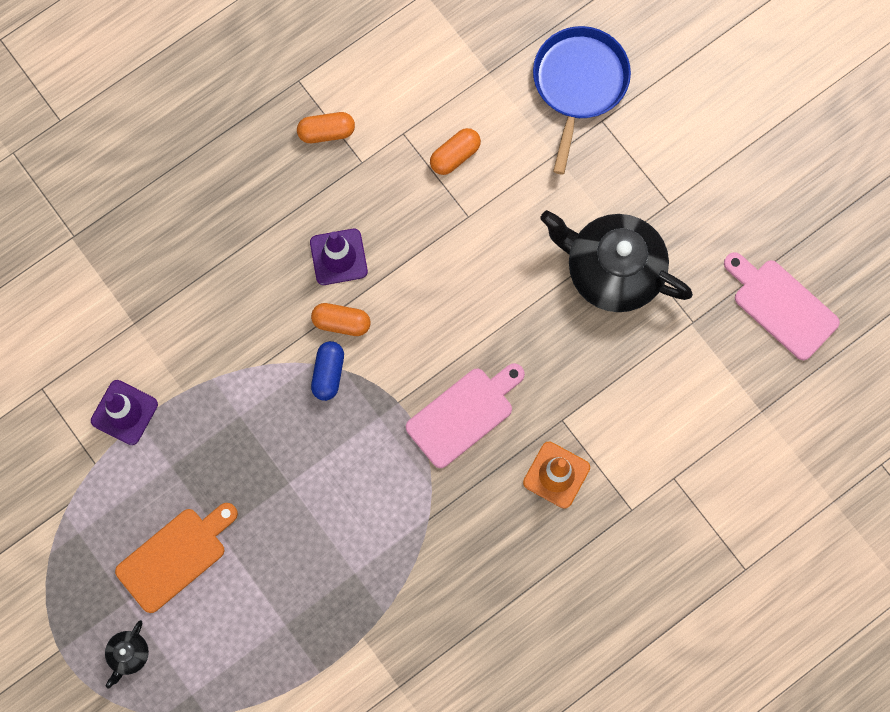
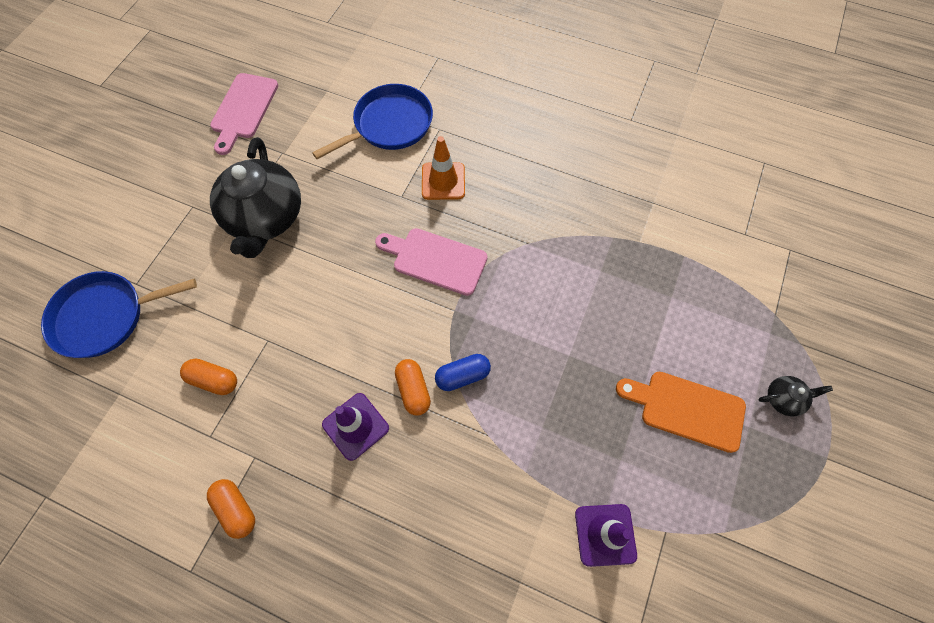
camera: 120 degrees left, 10 degrees down
none -> blue pan [312,84,433,159]

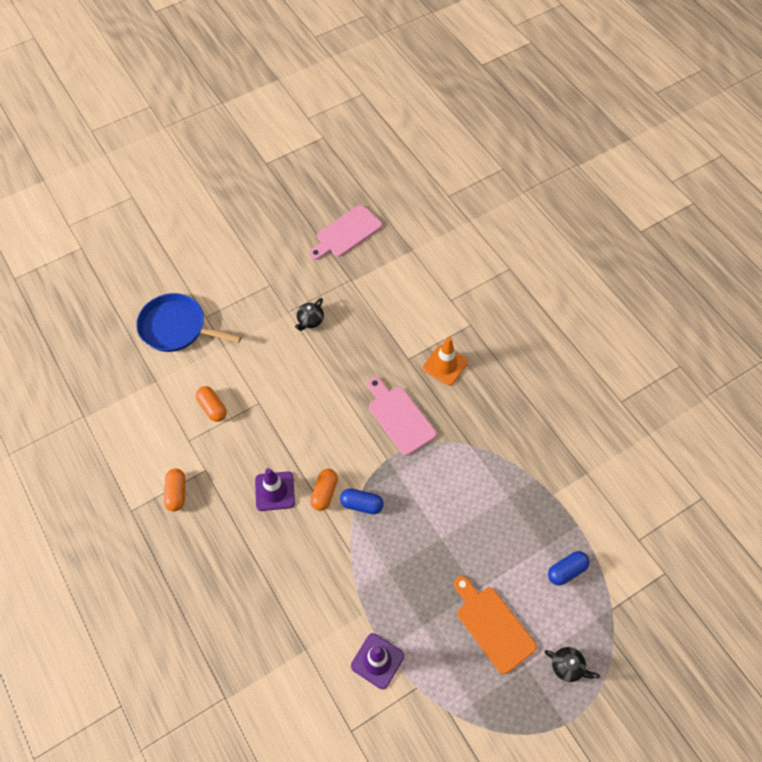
camera: 35 degrees right, 5 degrees down
black teapot [210,137,301,258] -> black teapot [295,298,324,331], size x0.42
blue pan [312,84,433,159] -> none
none -> blue capsule [548,551,590,585]

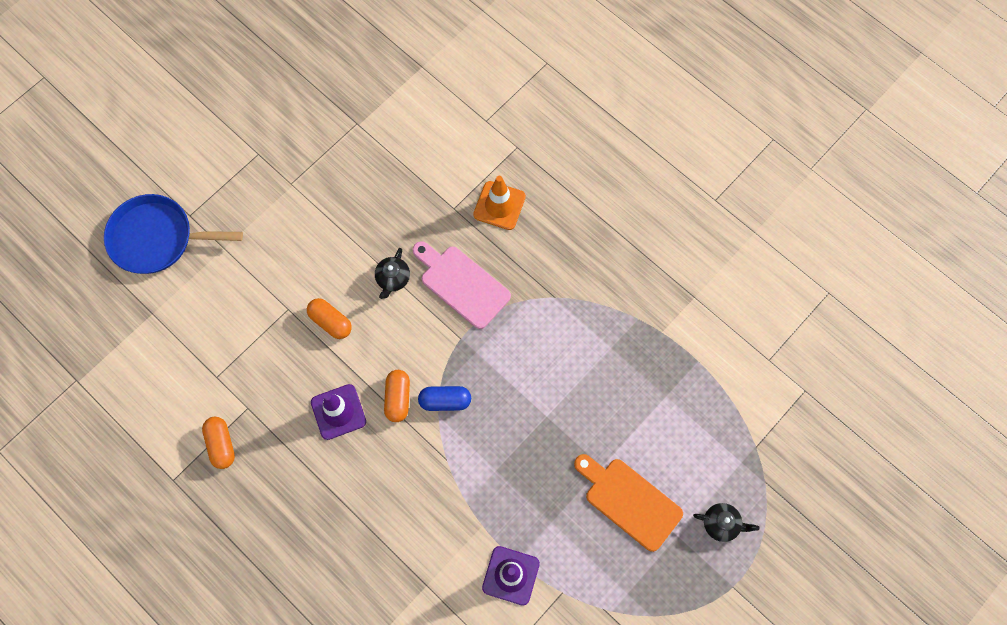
camera: 15 degrees left, 10 degrees up
orange capsule [196,386,227,422] -> orange capsule moved to [307,298,352,339]
black teapot [295,298,324,331] -> black teapot moved to [375,248,410,299]
pink cutting board [309,205,382,260] -> none
blue capsule [548,551,590,585] -> none

